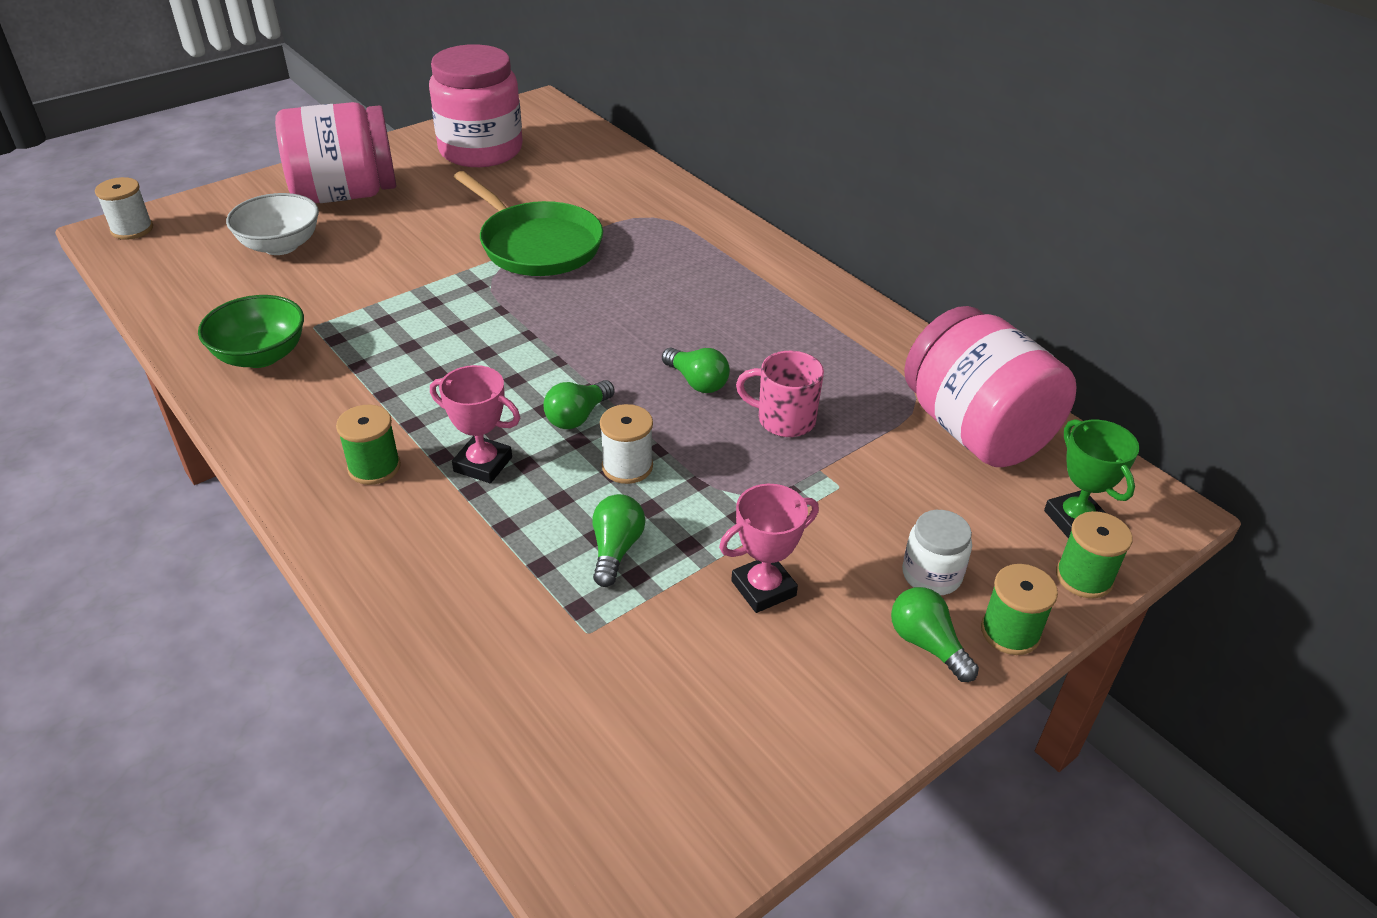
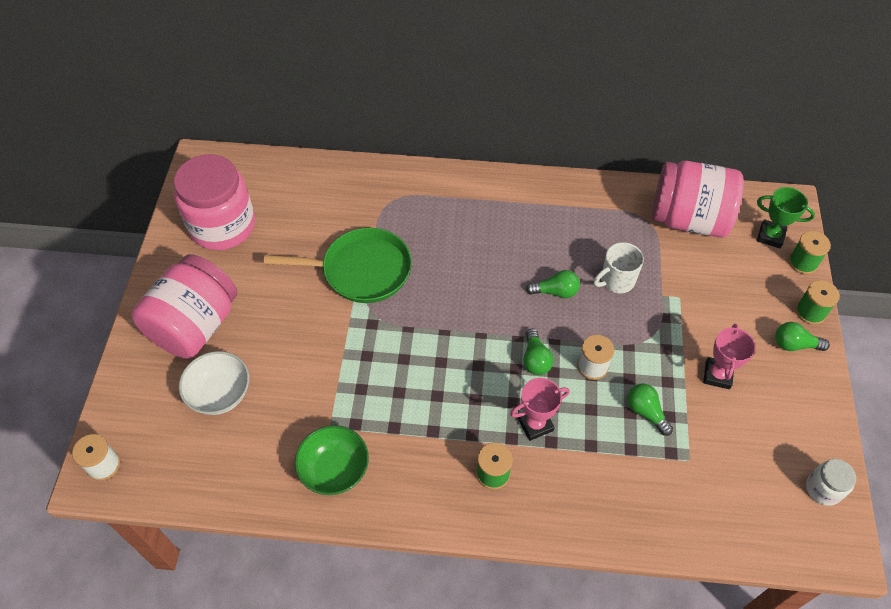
camera: 45 degrees left, 15 degrees up
pink mug [736,351,824,437] -> white mug [594,242,644,293]
white jar [902,510,972,595] -> white jar moved to [806,459,856,506]

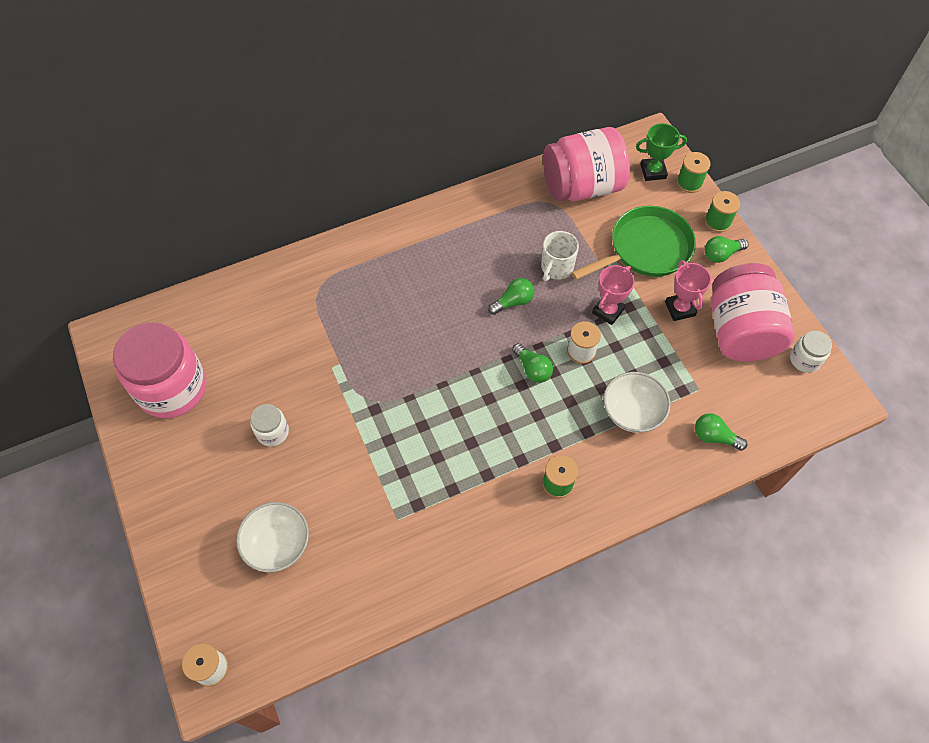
camera: 30 degrees left, 5 degrees up
pink jar [131,254,237,358] -> pink jar moved to [711,263,795,362]
green pan [264,228,412,303] -> green pan moved to [571,206,696,280]
green bowl [295,425,369,495] -> none
pink trophy [510,378,570,441] -> pink trophy moved to [592,265,635,325]
green light bulb [627,383,673,436] -> green light bulb moved to [695,413,747,451]
none -> white jar [250,404,289,446]
none -> white bowl [604,372,670,433]

